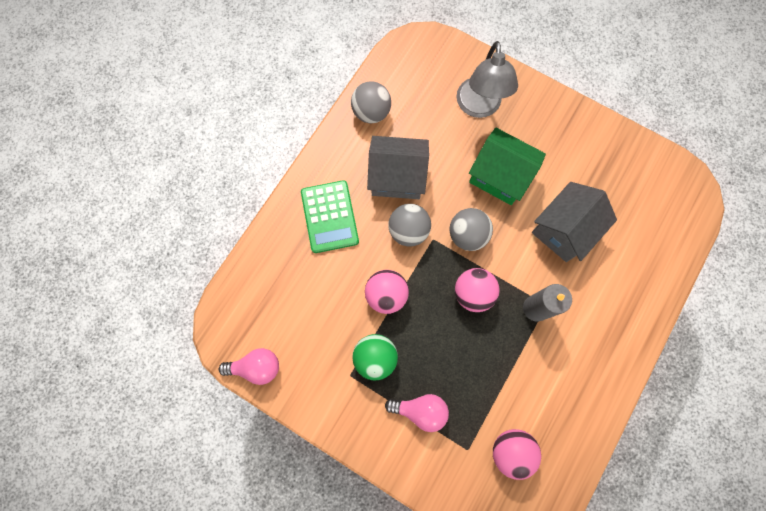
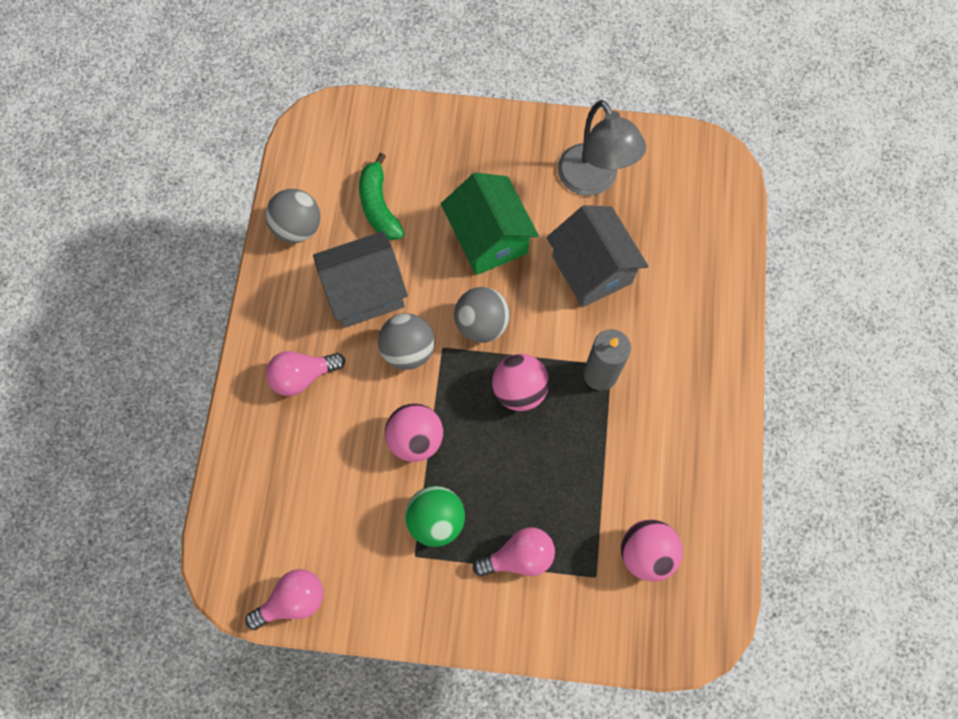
camera: 25 degrees left, 5 degrees down
green calculator [301,180,359,253] -> pink light bulb [266,351,345,396]
grey lamp [457,41,518,118] -> grey lamp moved to [558,100,646,196]
green house [469,128,546,205] -> green house turned 60 degrees clockwise [441,172,539,275]
grey house [532,182,617,262] -> grey house turned 45 degrees counterclockwise [547,205,648,307]
none -> green banana [359,153,404,240]

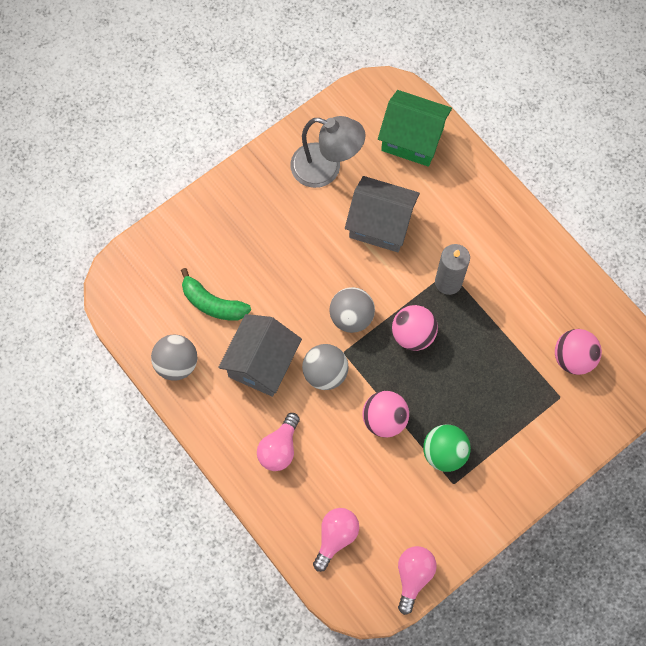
camera: 45 degrees left, 0 degrees up
green house [441,172,539,275] -> green house moved to [378,90,452,167]
pink light bulb [473,527,555,577] -> pink light bulb moved to [313,508,359,572]

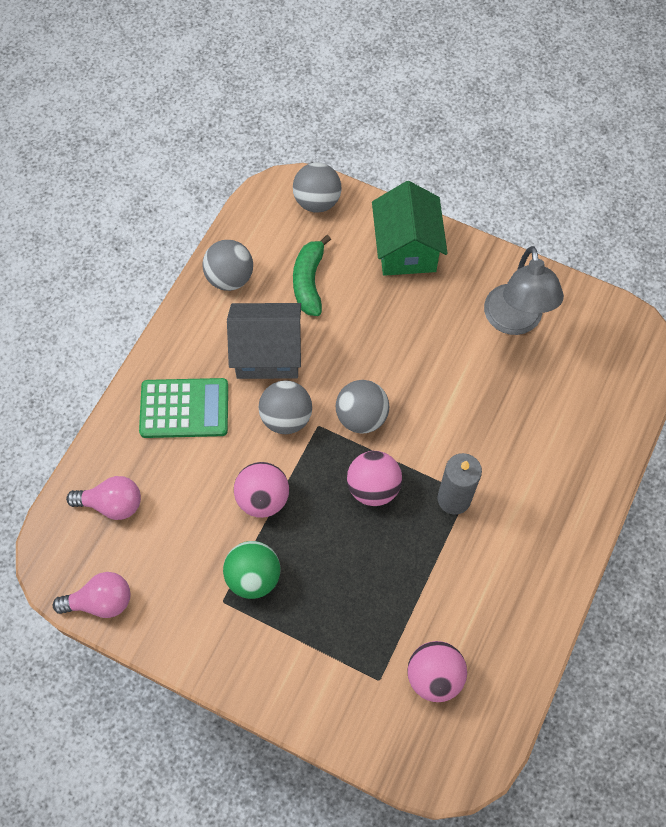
camera: 65 degrees right, 5 degrees down
pink light bulb [257,413,300,471] -> green calculator [139,378,228,438]
grey house [345,176,420,252] -> none
green house [378,90,452,167] -> green house moved to [372,181,448,276]
none -> grey ball [293,162,342,213]

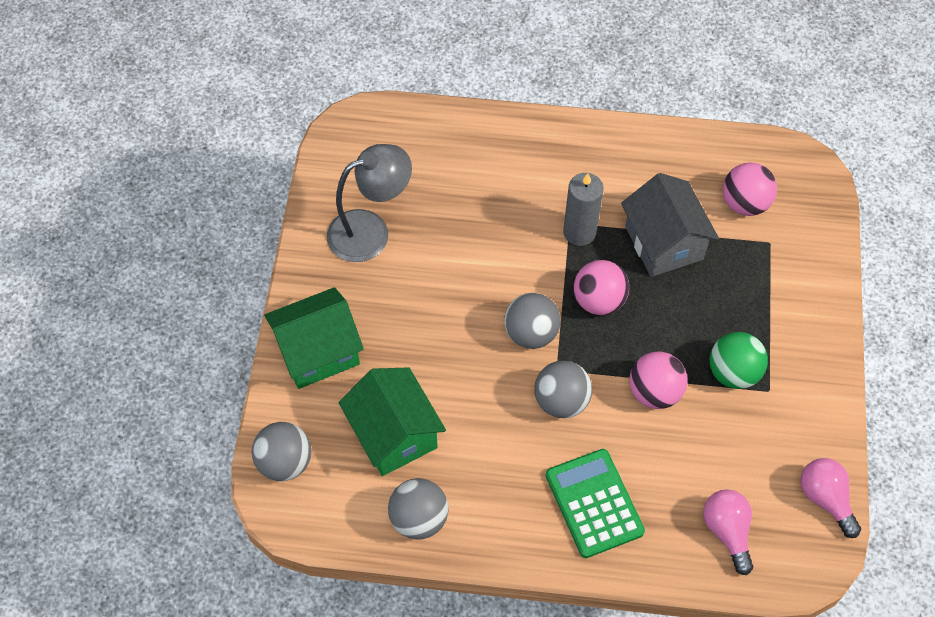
camera: 110 degrees left, 5 degrees down
grey house [227,303,301,379] -> grey house moved to [621,173,719,277]
green banana [293,235,331,316] -> green house [339,367,446,476]

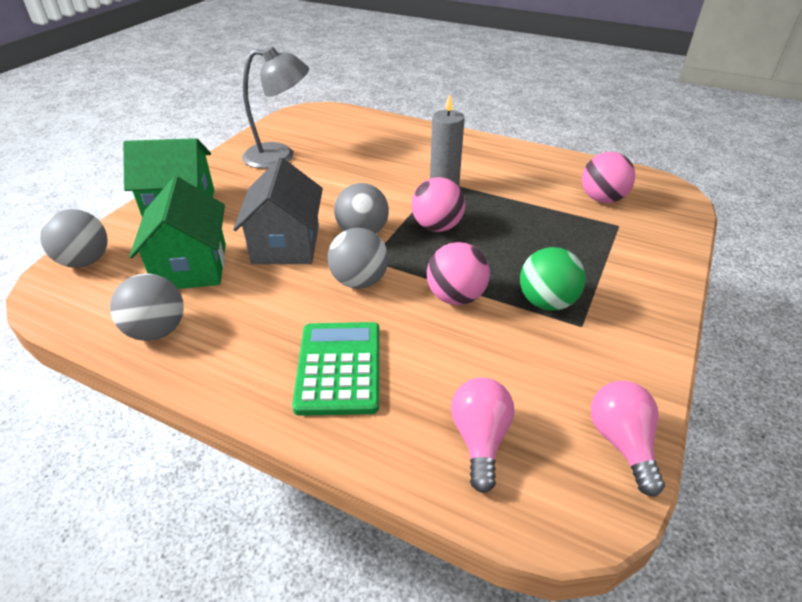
camera: 20 degrees right, 20 degrees down
grey house [621,173,719,277] -> grey house moved to [233,157,323,264]

